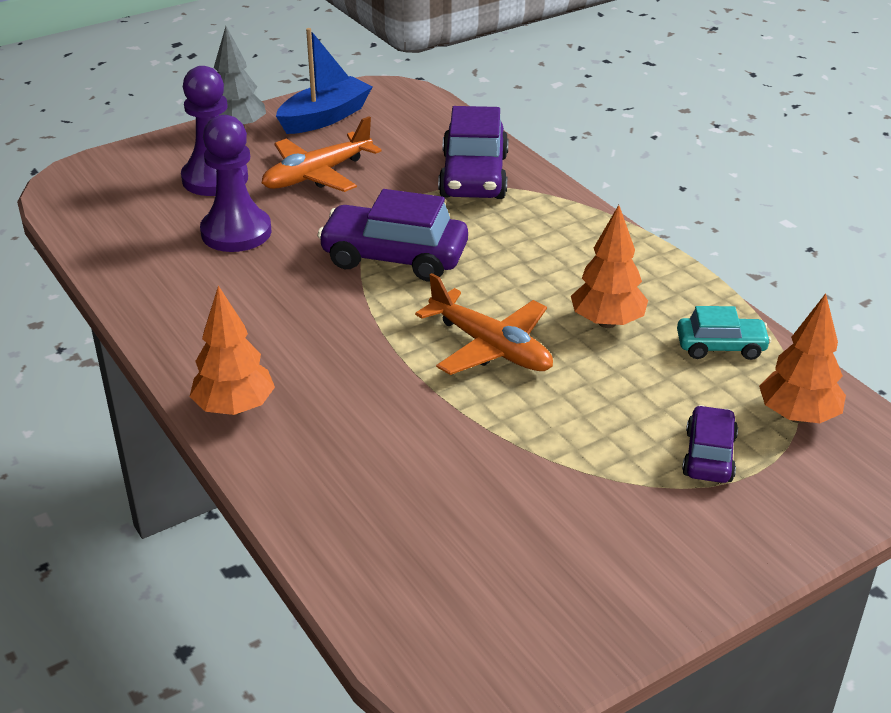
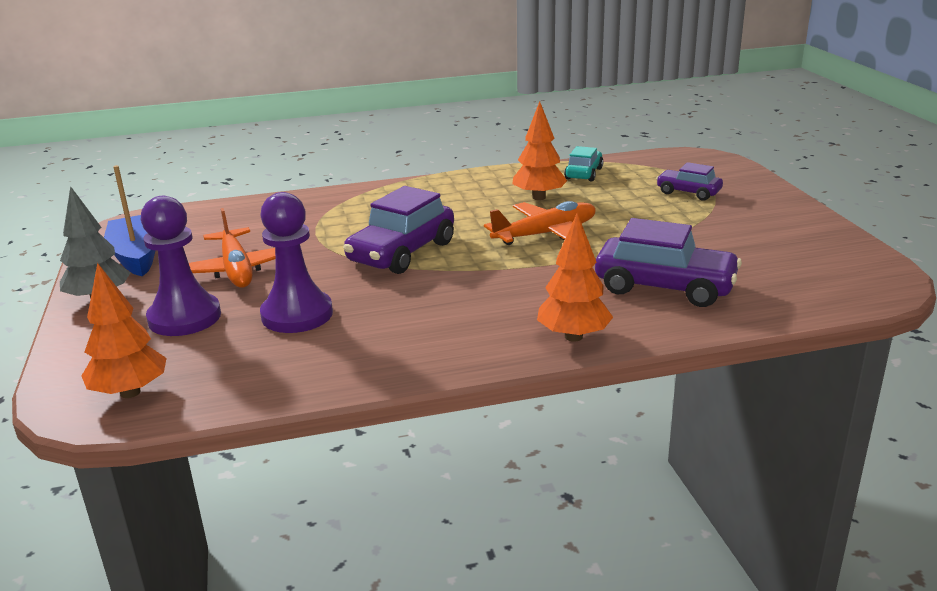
camera: 70 degrees left, 10 degrees down
purple car [438,106,509,199] -> purple car moved to [595,218,742,307]
orange tree [759,293,846,423] -> orange tree moved to [82,263,167,398]

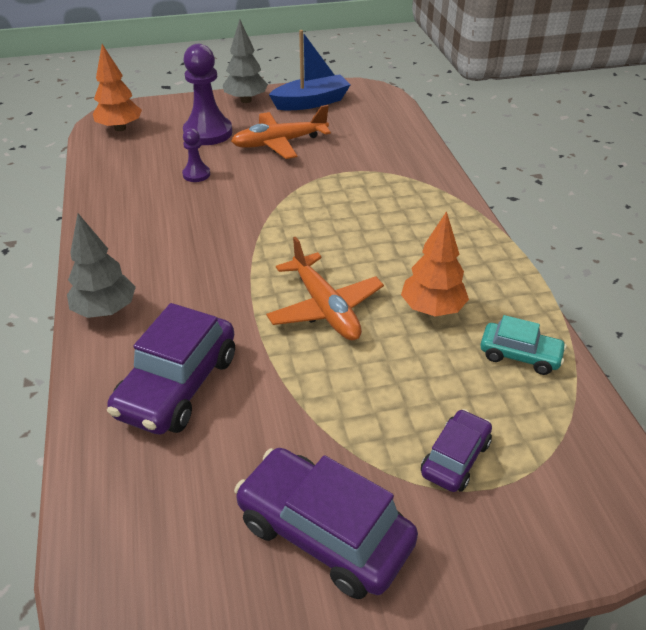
camera: 90 degrees right, 15 degrees up
purple pawn [260,192,333,333] -> purple pawn [182,128,210,182], size x0.52
purple car [343,186,454,274] -> purple car moved to [234,448,418,599]
orange tree [537,213,613,342] -> grey tree [67,213,136,318]

